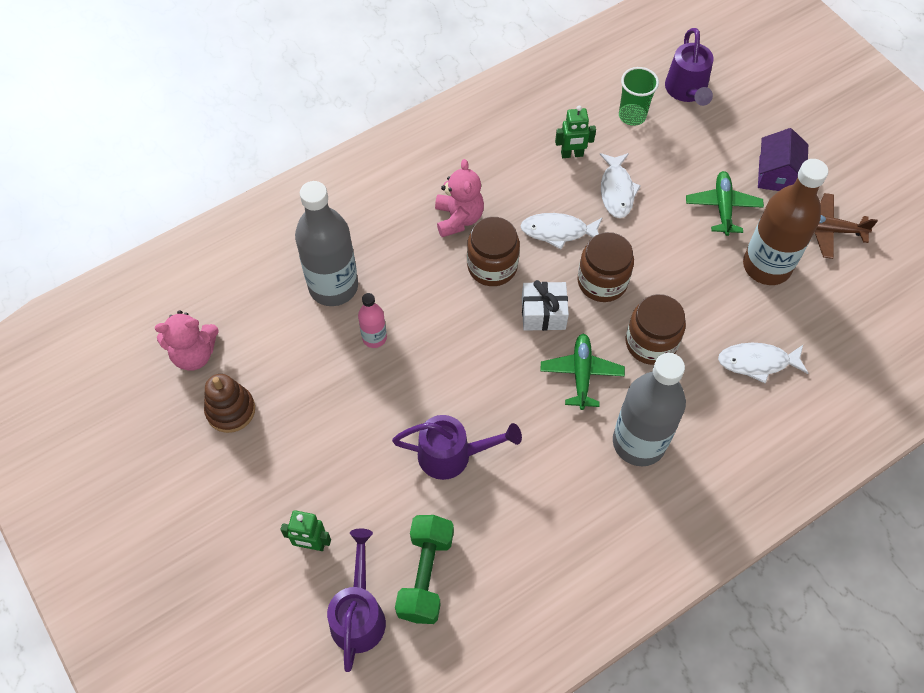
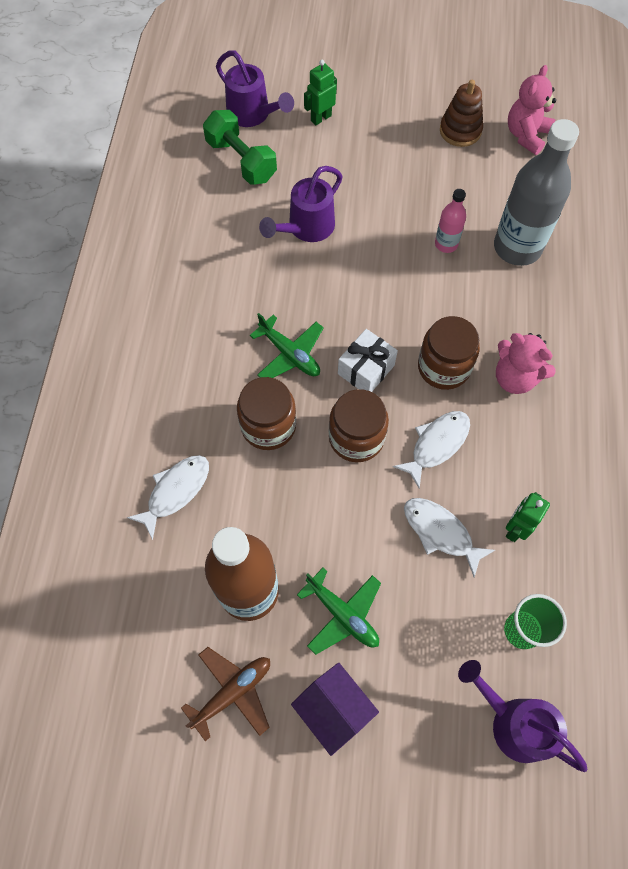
camera: 130 degrees right, 5 degrees up
grey bottle [613,353,686,466] -> none

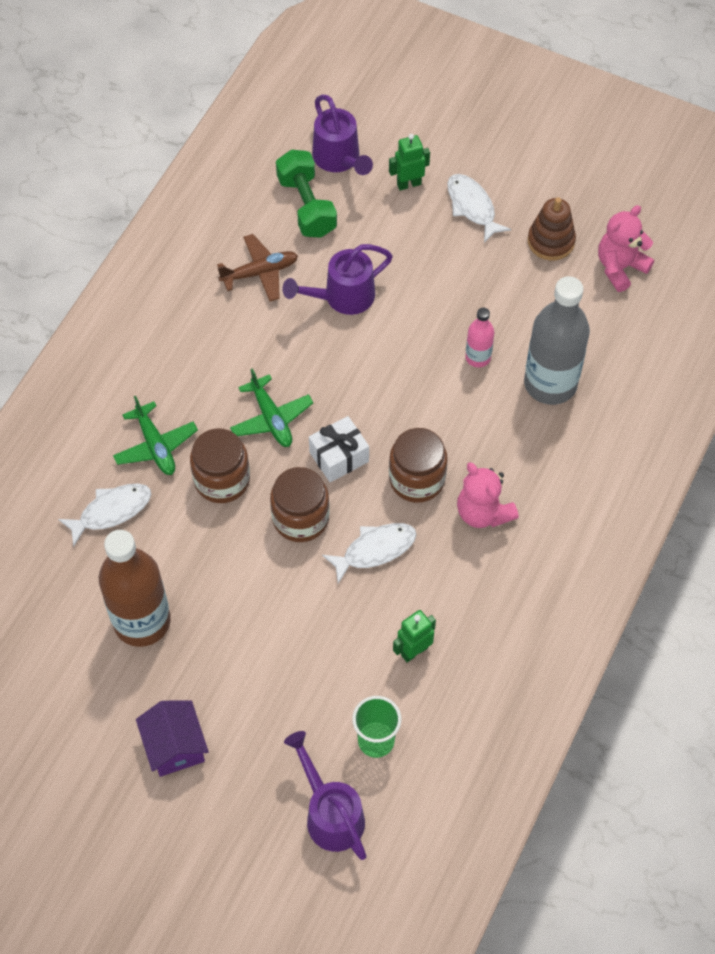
camera: 20 degrees right, 5 degrees down
brown plane [181,647,270,741] -> brown plane moved to [217,234,298,302]
green plane [297,568,381,655] -> green plane moved to [113,396,198,475]
white fish [404,498,495,577] -> white fish moved to [447,174,511,243]

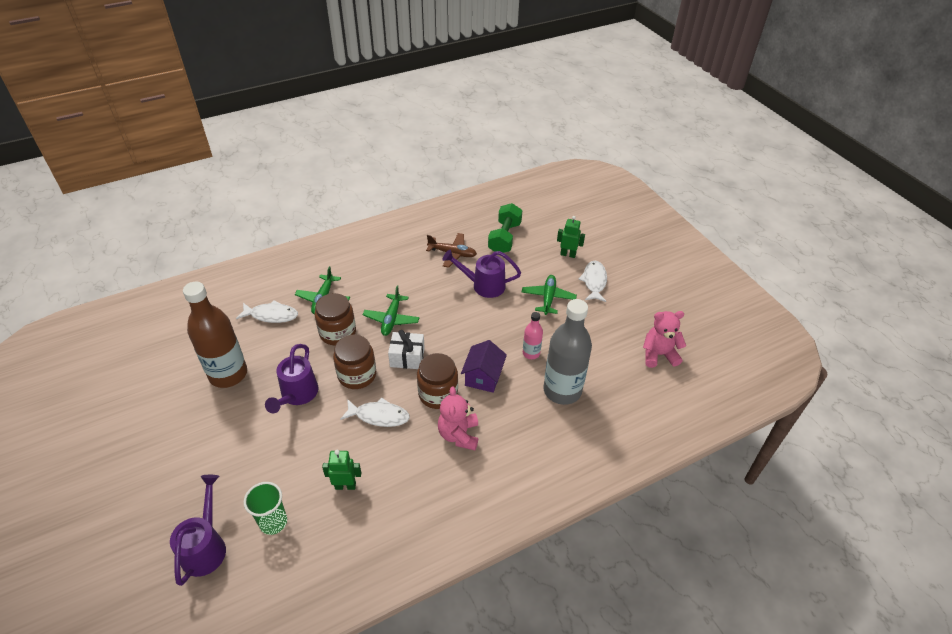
camera: 35 degrees right, 15 degrees down
purple house [136,700,209,777] -> purple house moved to [461,340,507,393]
purple watering can [312,95,373,175] -> purple watering can moved to [265,344,318,413]
brown stacking toy [528,197,576,260] -> none
none -> green plane [522,275,577,315]

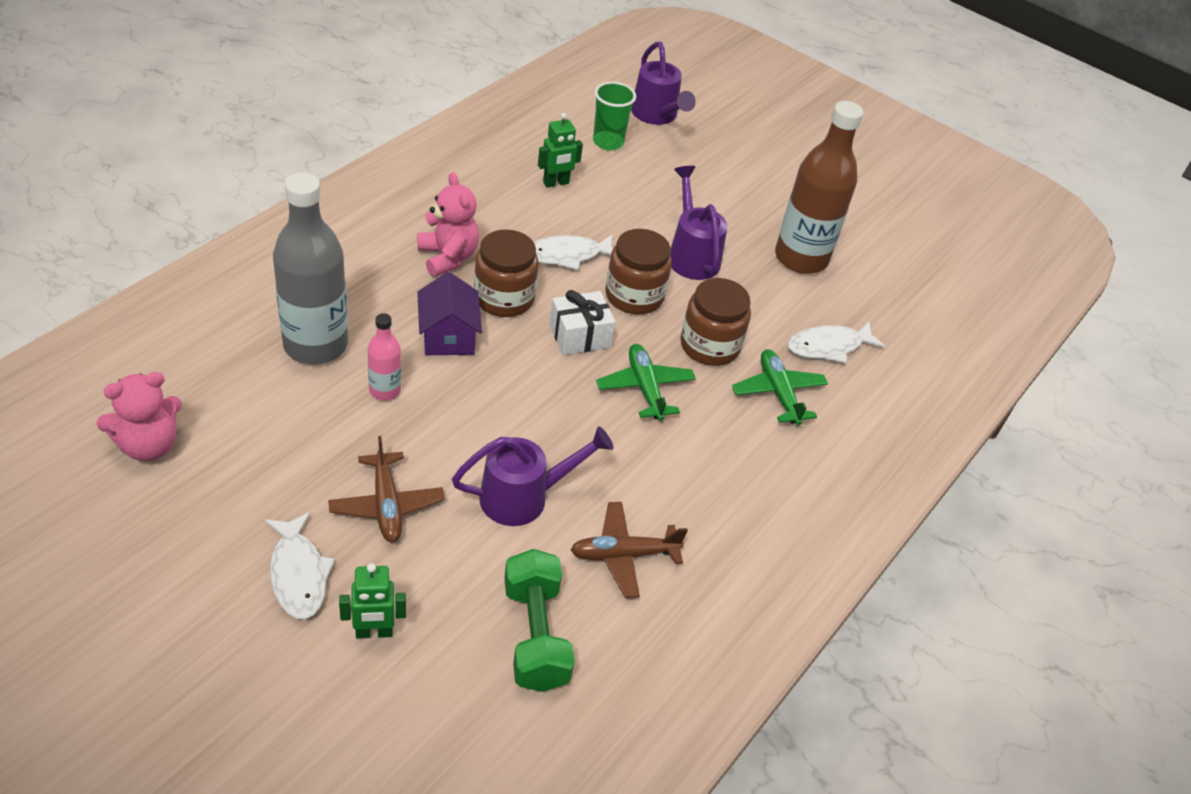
camera: 150 degrees right, 0 degrees up
green plane [522,275,577,315] -> brown plane [328,436,445,542]

